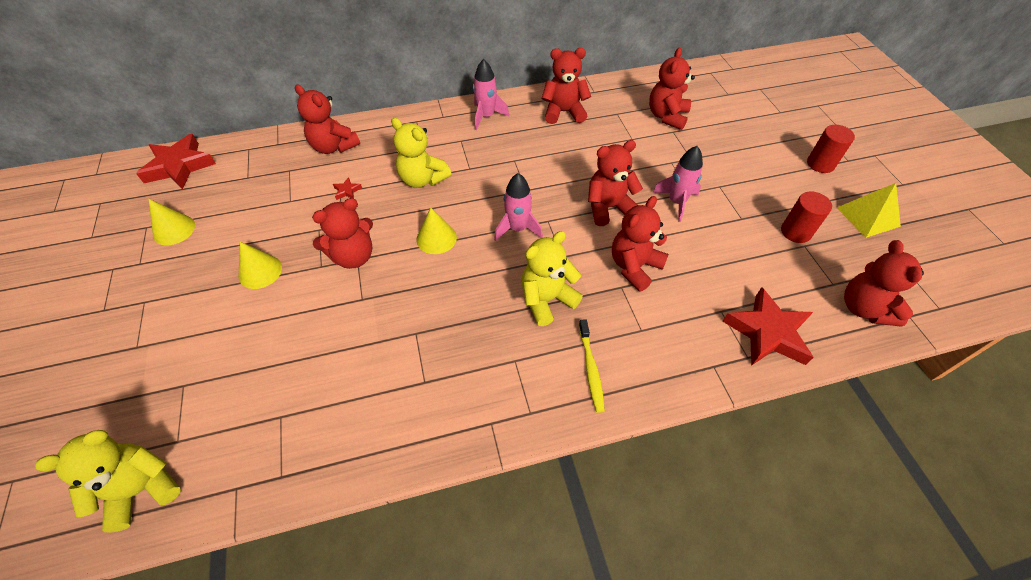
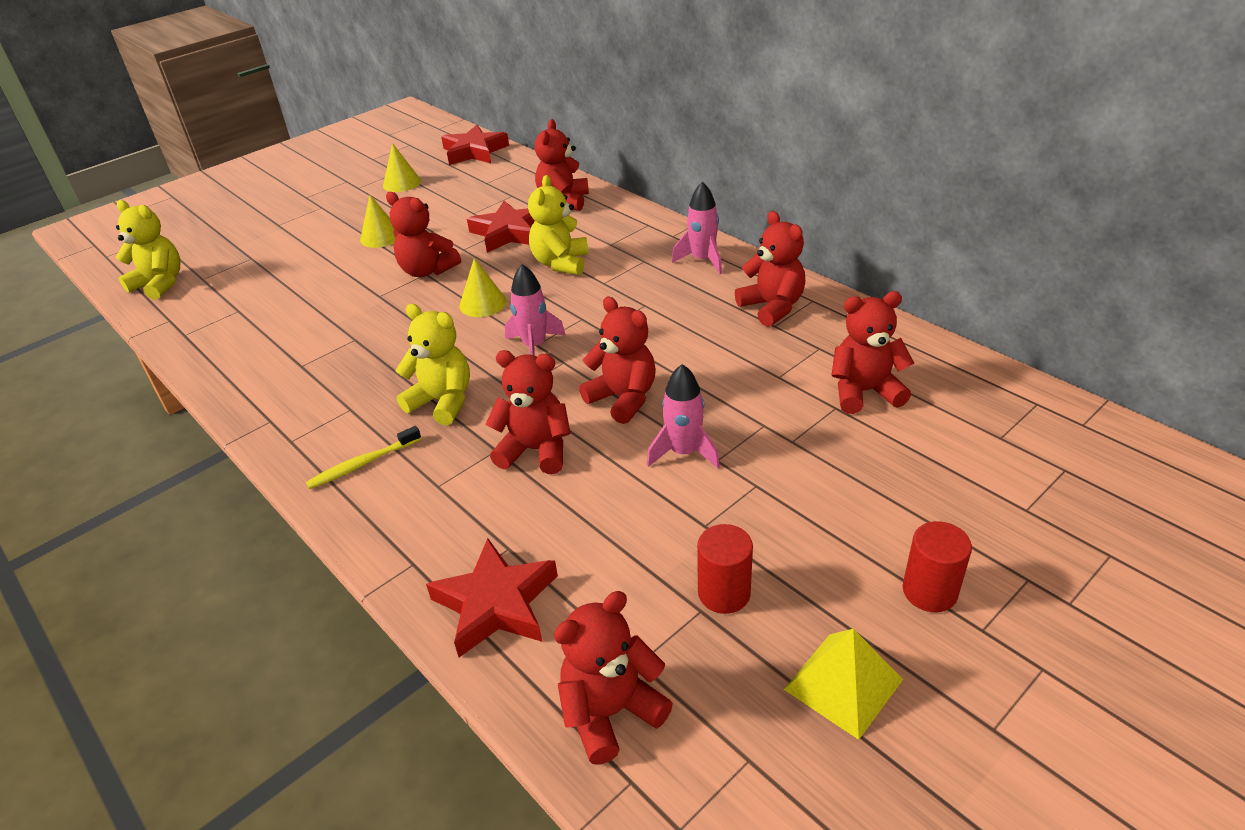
camera: 65 degrees right, 15 degrees down
red star [333,177,362,200] -> red star [467,201,535,253], size x2.48

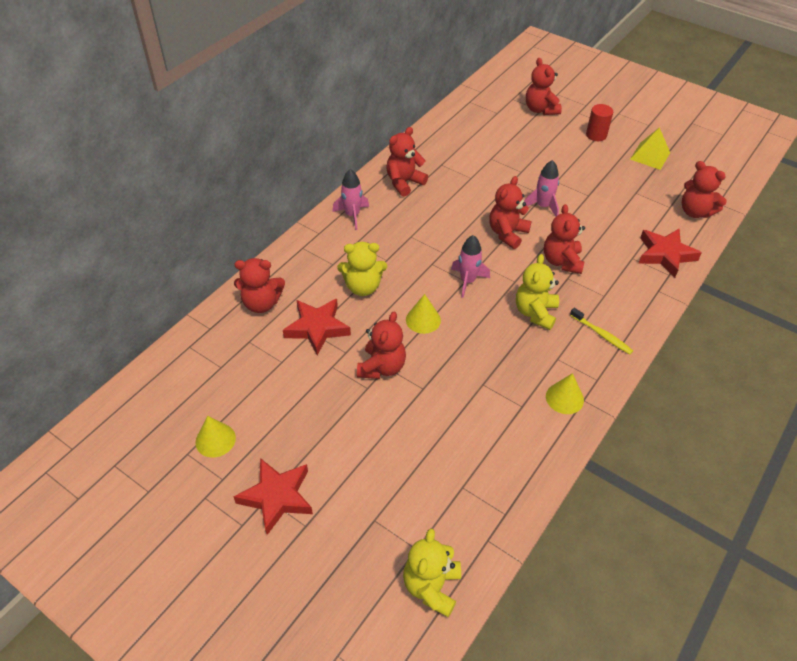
camera: 105 degrees left, 10 degrees up
yellow cone [360,195,396,248] -> yellow cone moved to [546,373,584,414]
red star [441,125,509,165] -> red star moved to [234,458,313,535]
red cylinder [697,524,753,614] -> none
red teddy bear [831,291,914,414] -> red teddy bear moved to [526,58,562,115]

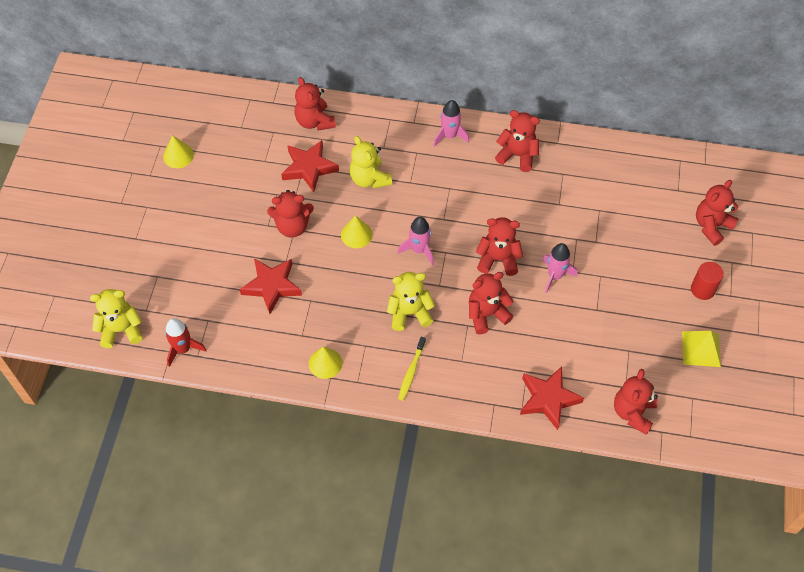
camera: 65 degrees right, 10 degrees up
red star [234,458,313,535] -> red star moved to [239,258,302,314]
none -> red rocket [165,318,206,367]

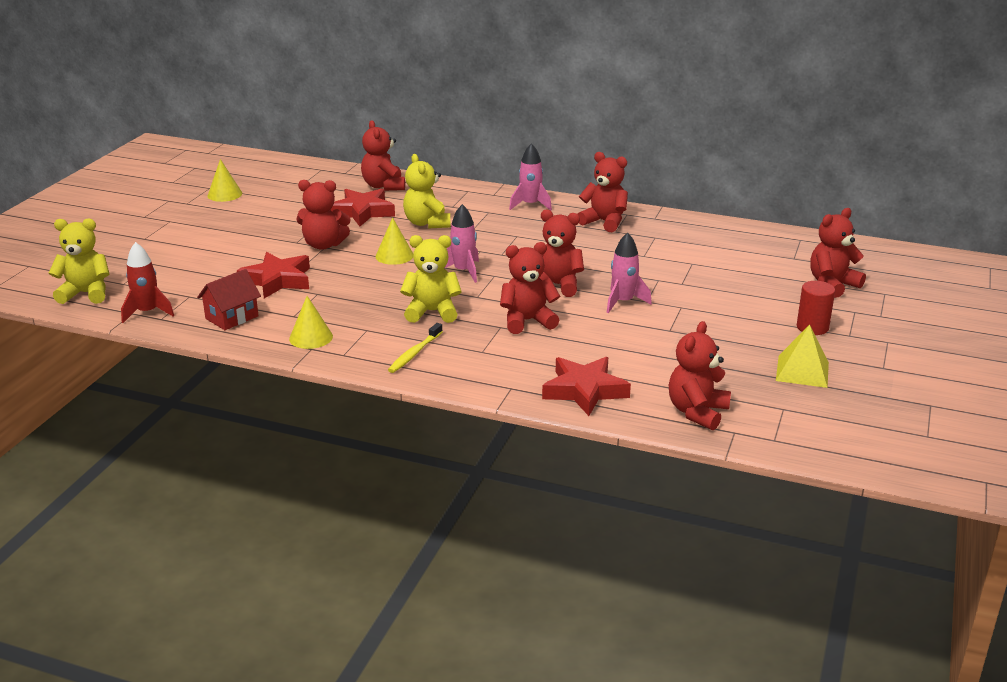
camera: 10 degrees right, 30 degrees down
none -> red house [197,269,261,330]

